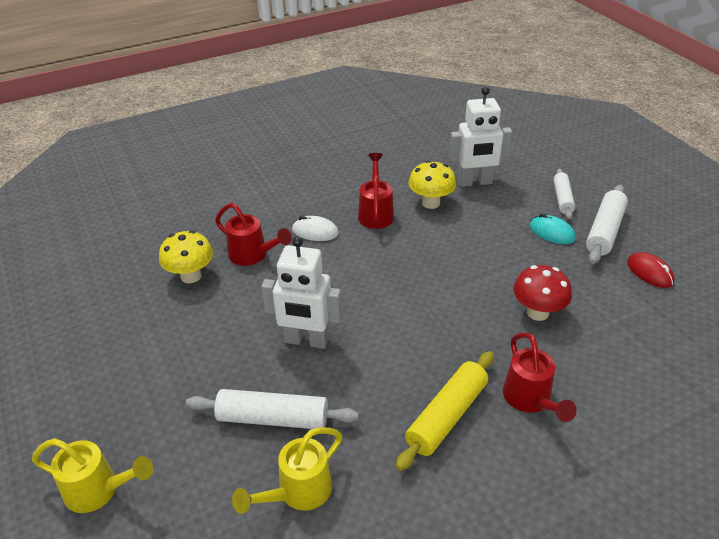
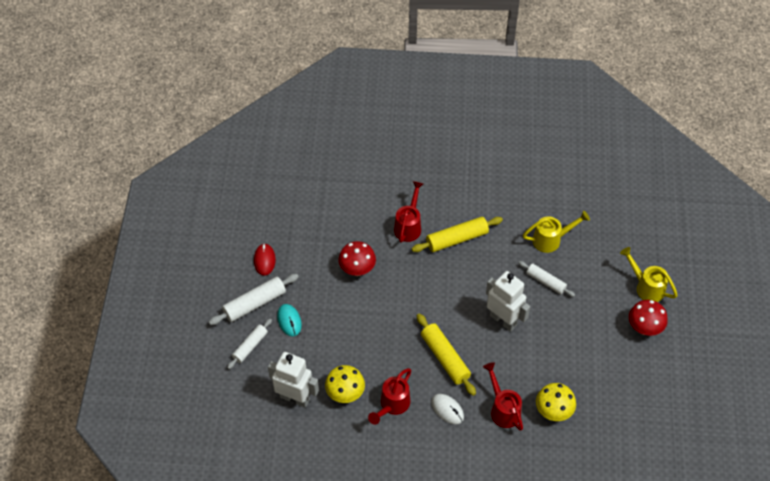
camera: 150 degrees left, 15 degrees up
white rolling pin [186,389,359,429] -> white rolling pin [519,261,575,297], size x0.66
none -> yellow rolling pin [417,313,476,396]
none -> red mushroom [629,300,668,336]

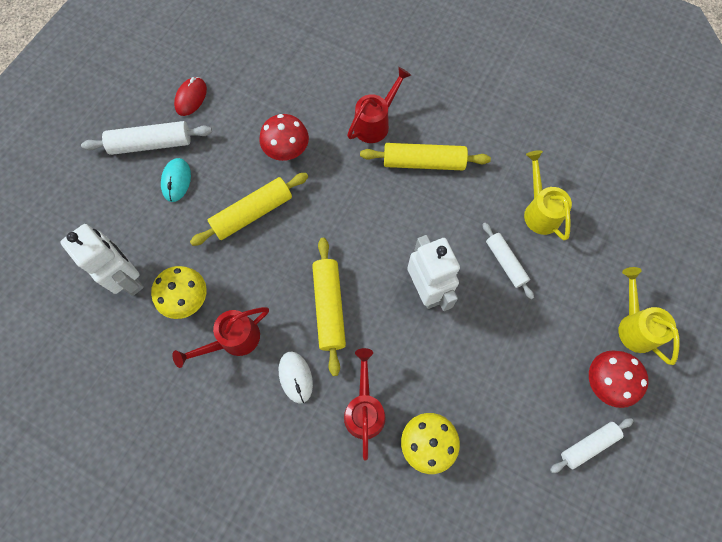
camera: 25 degrees right, 15 degrees up
white rolling pin [227,319,272,369] -> white rolling pin moved to [550,418,633,473]
yellow watering can [523,211,590,253] -> yellow watering can turned 120 degrees counterclockwise [524,150,572,240]
none -> yellow rolling pin [190,173,308,246]

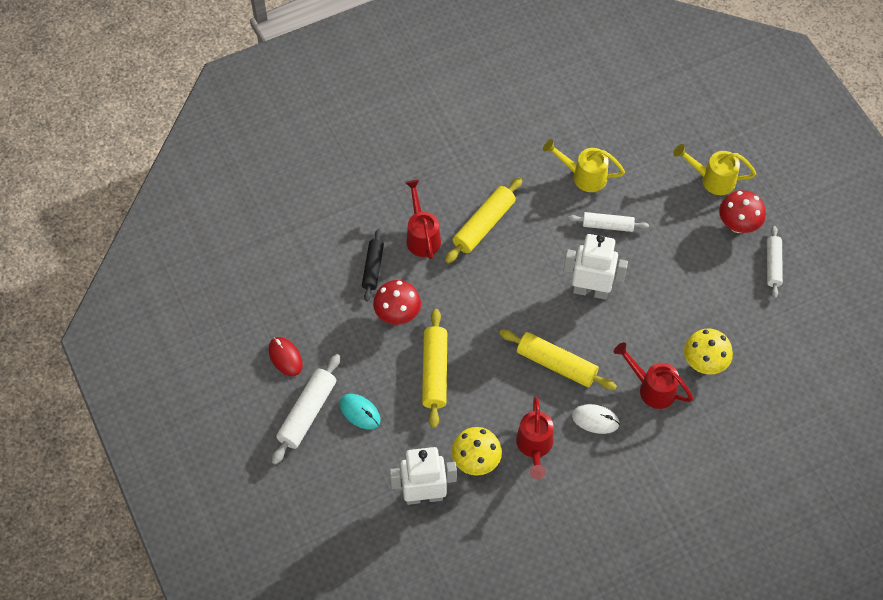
camera: 55 degrees left, 10 degrees down
none -> black rolling pin [362,229,384,301]

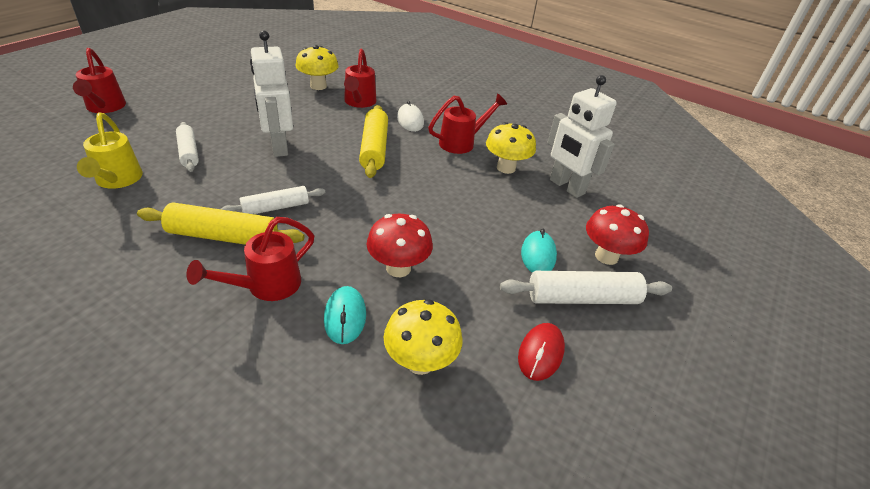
camera: 125 degrees left, 20 degrees down
black rolling pin [362,229,384,301] -> turquoise mouse [324,286,366,344]
yellow rolling pin [422,309,447,428] -> none
yellow watering can [673,144,756,195] -> red watering can [73,48,126,113]
red mushroom [719,190,766,233] -> red mushroom moved to [586,204,649,265]
white rolling pin [767,226,783,298] -> white rolling pin moved to [221,186,325,214]
none -> yellow mushroom [384,299,463,375]

